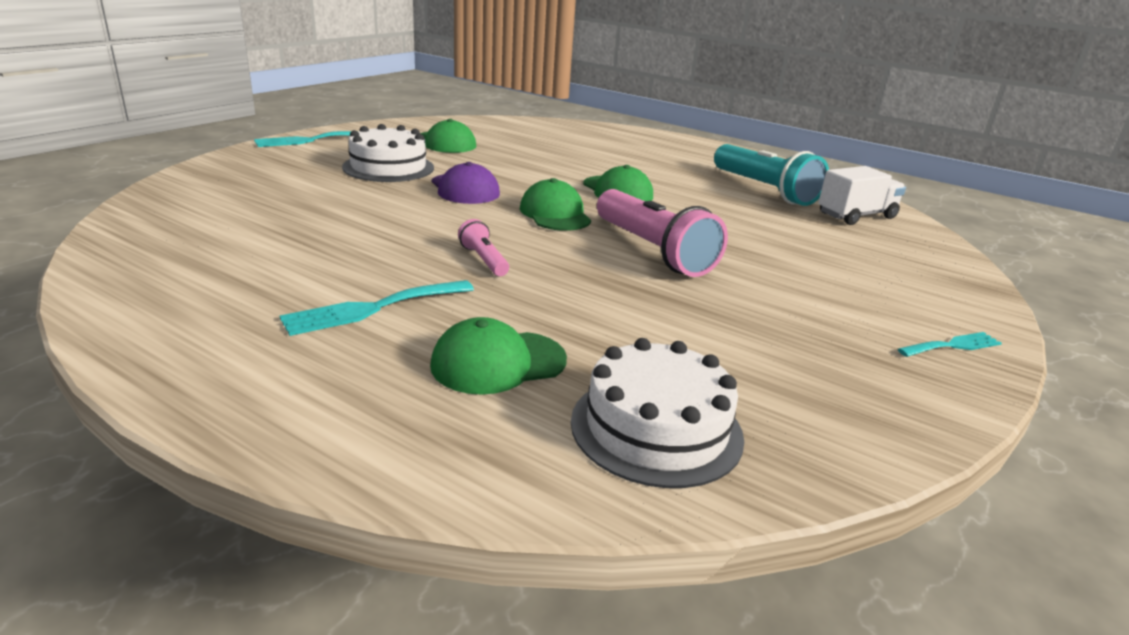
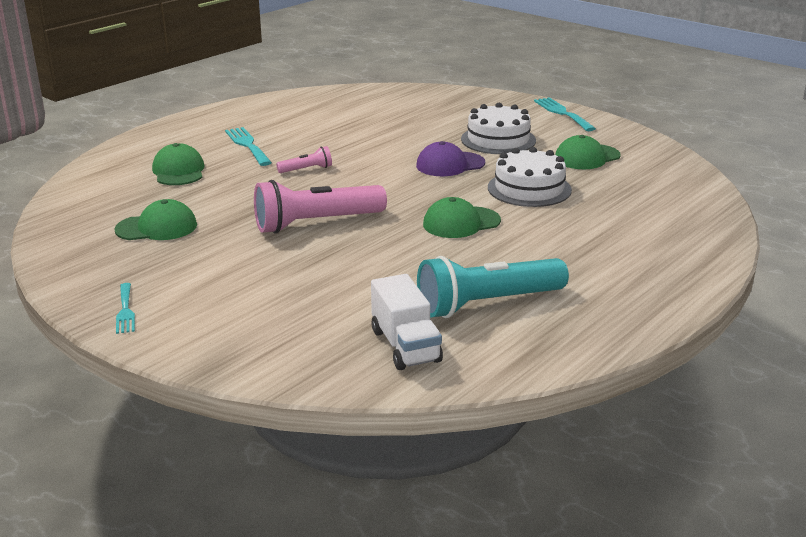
camera: 100 degrees right, 0 degrees up
green cap [520,178,591,231] -> green cap moved to [114,199,197,240]
white cake [571,338,744,488] -> white cake moved to [488,147,572,207]

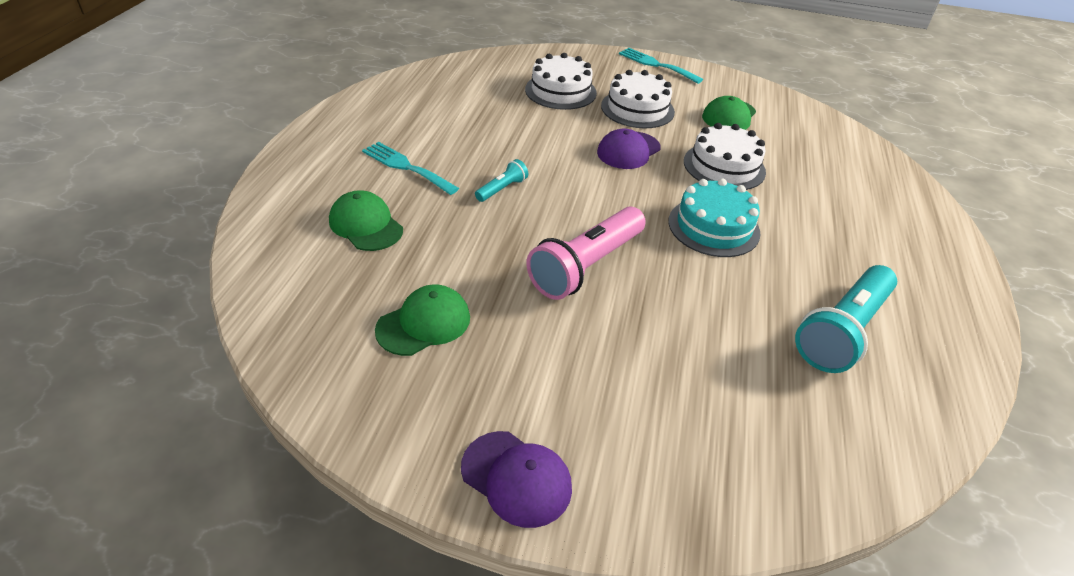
camera: 30 degrees left, 15 degrees up
turquoise fork [116,283,135,334] -> purple cap [461,431,572,528]
pink flashlight [276,146,332,173] -> turquoise flashlight [475,159,528,202]
white truck [371,274,443,370] -> none
green cap [423,197,501,238] -> turquoise cake [669,178,761,257]
none -> white cake [525,53,597,110]

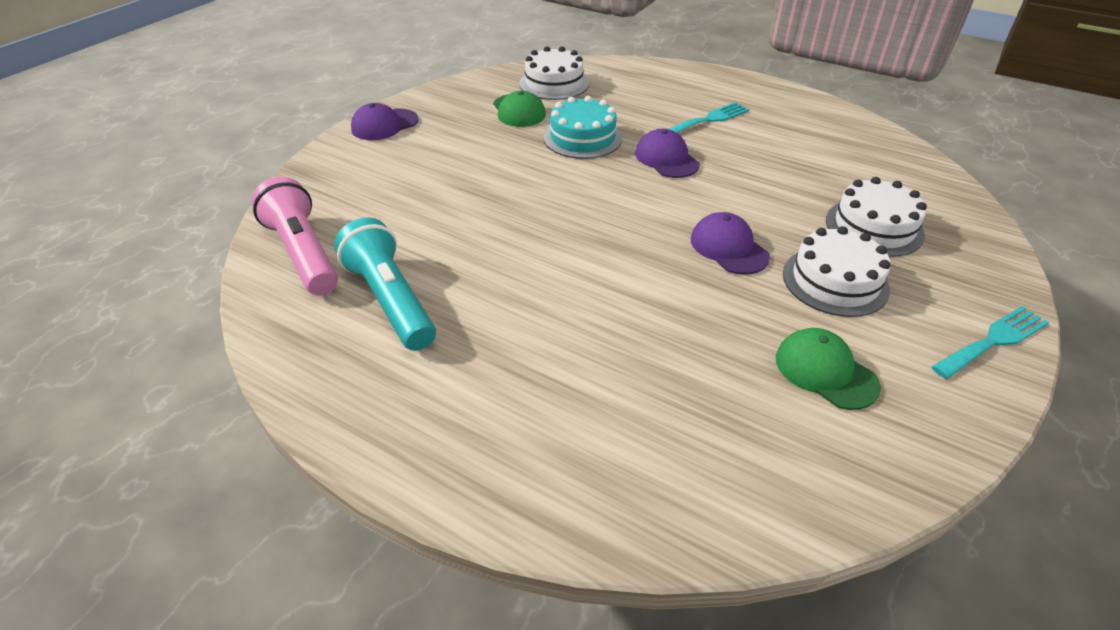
camera: 110 degrees right, 0 degrees up
green cap [329,190,403,251] -> none
turquoise flashlight [475,159,528,202] -> purple cap [635,129,700,178]
pink flashlight [526,207,646,300] -> pink flashlight moved to [252,177,338,296]
turquoise cake [669,178,761,257] -> turquoise cake moved to [543,96,622,159]
white cake [684,123,766,190] -> white cake moved to [519,46,589,100]

